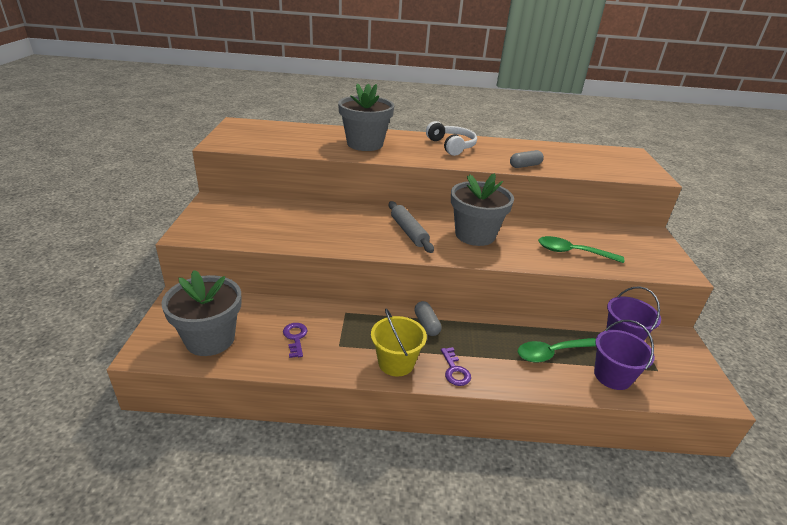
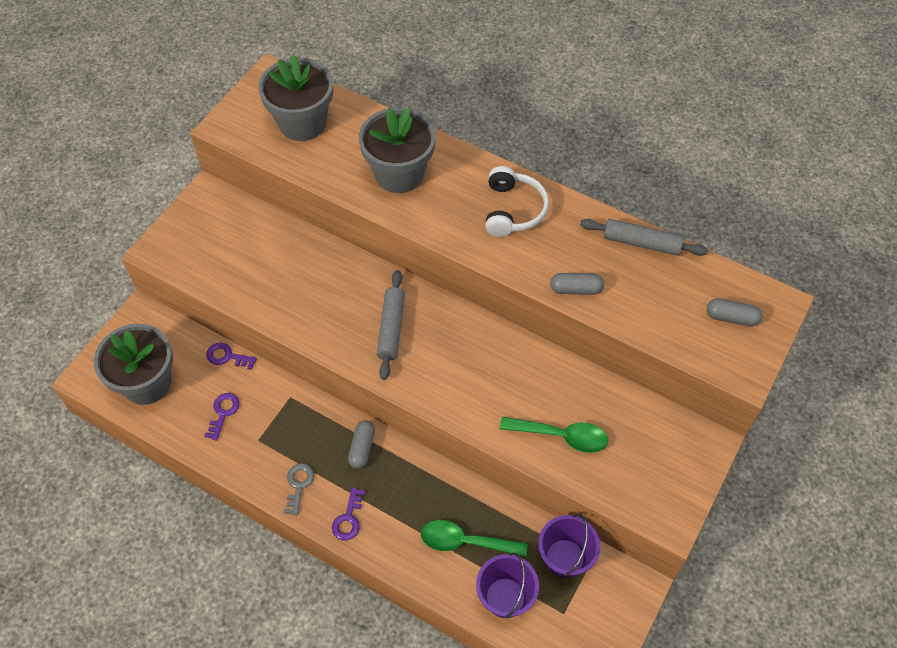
camera: 30 degrees right, 25 degrees up
yellow bucket [371,308,427,376] -> grey key [284,463,314,515]
grey flower pot [451,173,514,246] -> grey flower pot moved to [258,54,333,141]
green spoon [538,236,624,263] -> green spoon turned 150 degrees clockwise [500,417,608,453]
none -> purple key [206,343,257,370]
none -> grey rolling pin [580,219,708,256]
none -> grey capsule [707,298,762,326]

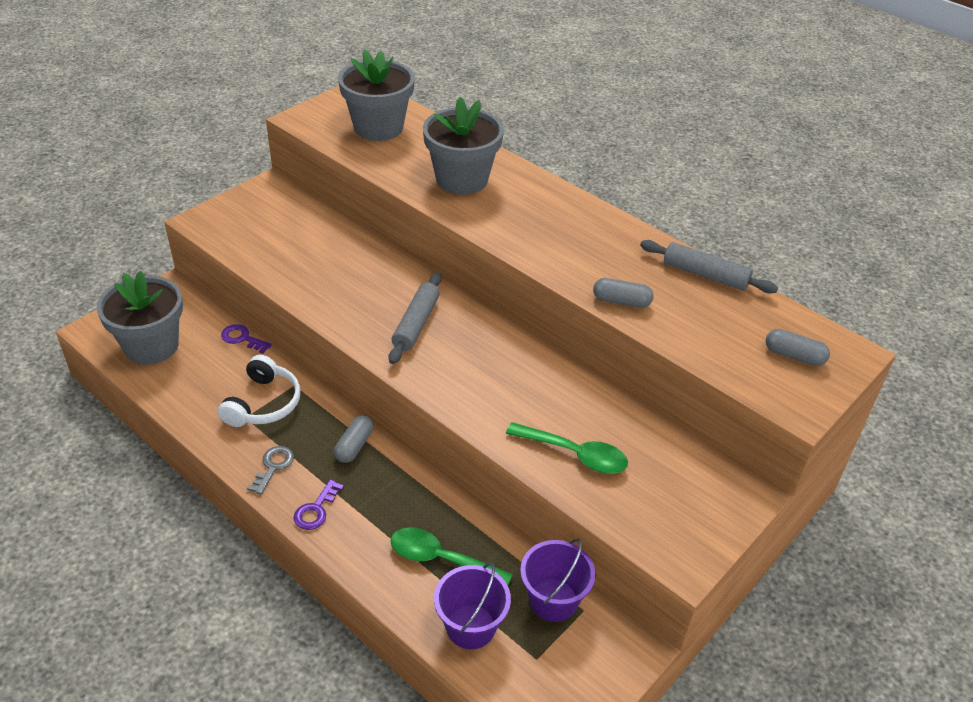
camera: 10 degrees right, 15 degrees down
purple key [204,393,240,441] -> none
white headphones [485,166,549,237] -> white headphones moved to [218,355,300,427]

